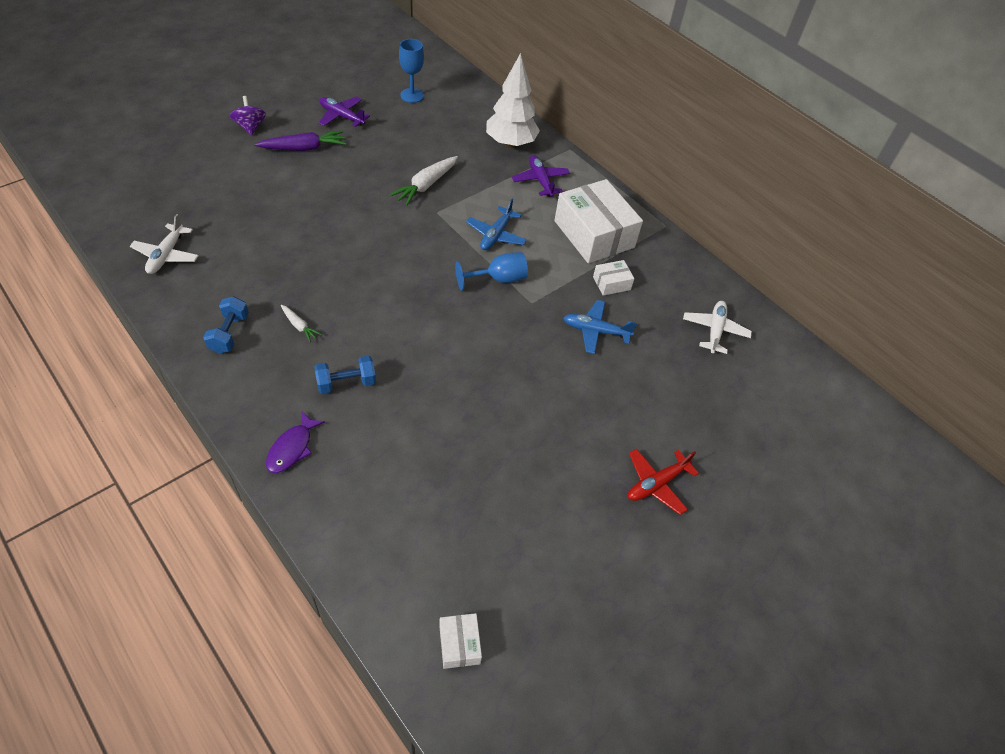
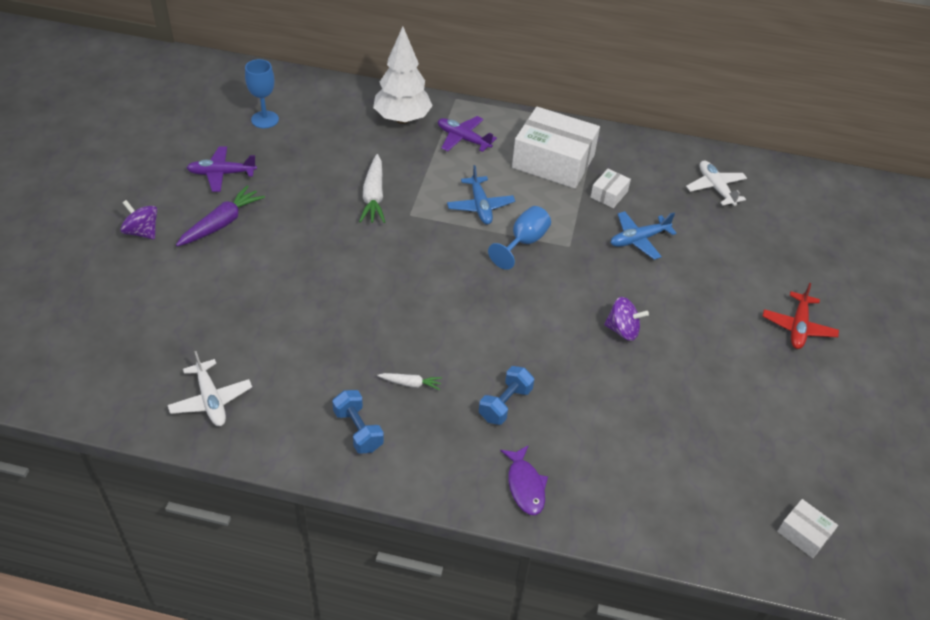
camera: 35 degrees left, 5 degrees down
none -> purple spinning top [604,297,649,341]

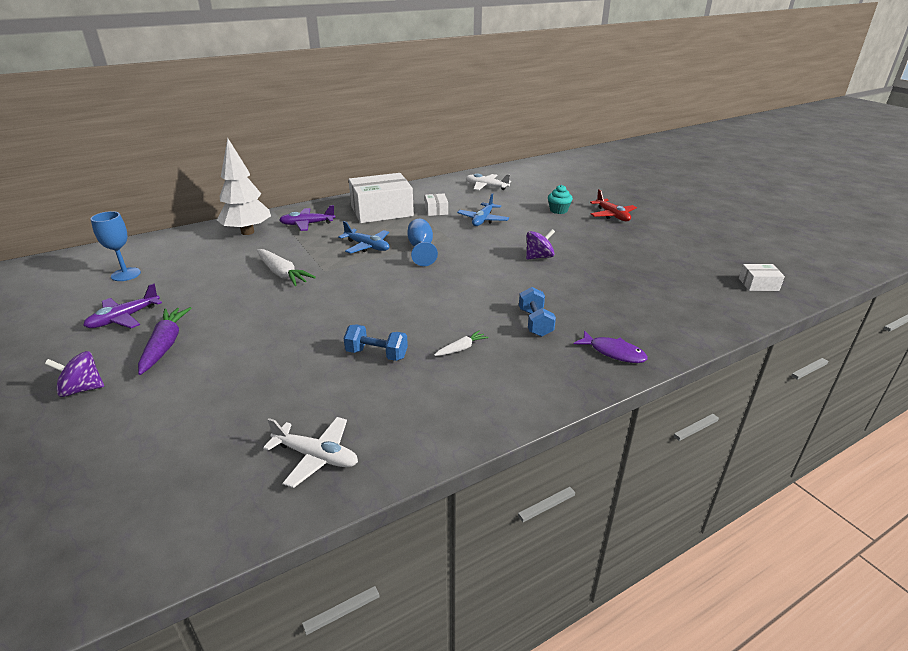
camera: 40 degrees left, 15 degrees down
blue dumbbell [332,390,384,454] -> blue dumbbell moved to [344,324,408,361]
none -> turquoise cupcake [548,185,573,214]

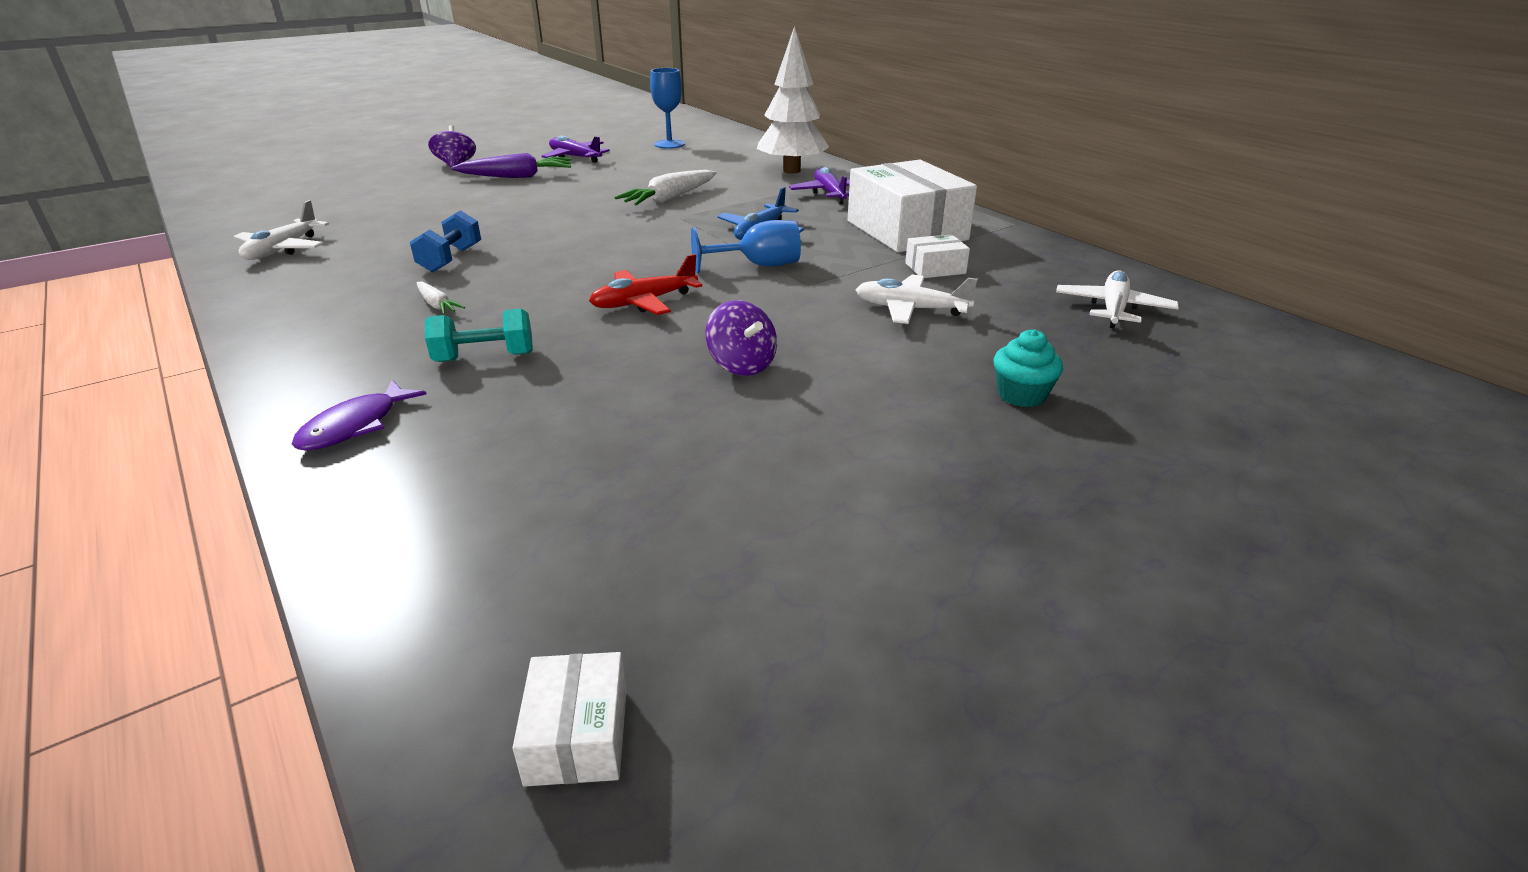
camera: 85 degrees right, 0 degrees up
blue plane [457,193,509,226] -> white plane [856,275,977,324]
blue dumbbell [519,287,556,337] -> turquoise dumbbell [425,309,533,362]
red plane [590,189,637,221] -> red plane moved to [589,254,702,315]

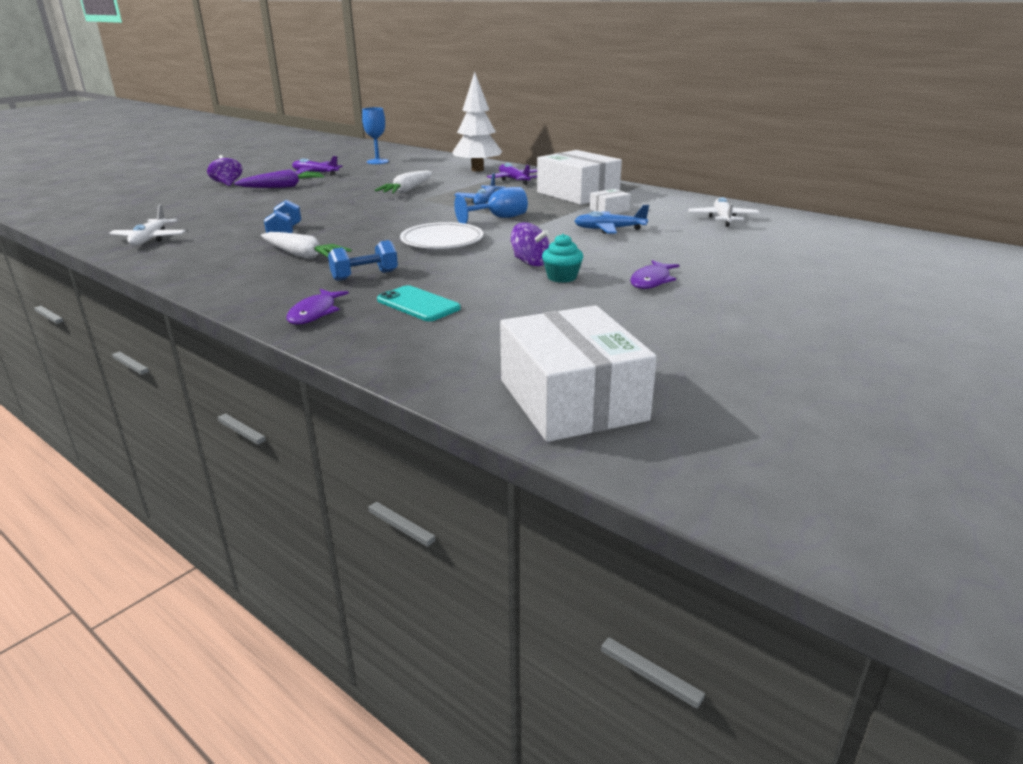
camera: 15 degrees left, 5 degrees down
white carrot [417,281,465,315] -> white carrot [261,232,352,259], size x1.85
turquoise dumbbell [425,309,533,362] -> blue dumbbell [328,240,398,281]
white box [512,652,627,787] -> white box [500,305,657,442], size x2.24
red plane [589,254,702,315] -> white plate [400,222,483,249]
white plane [856,275,977,324] -> blue plane [575,205,649,234]
turquoise cupcake [993,329,1063,407] -> turquoise cupcake moved to [542,234,583,283]
none -> turquoise phone [377,285,461,321]
none -> purple fish [630,260,679,289]

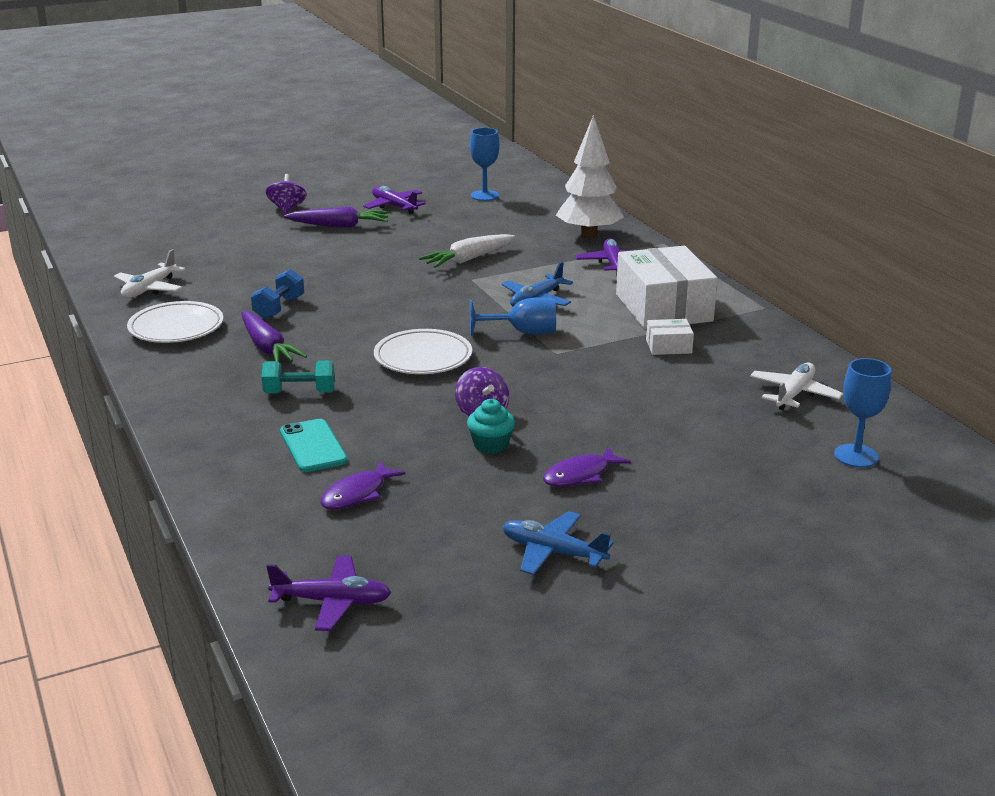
camera: 25 degrees right, 0 degrees up
white carrot [261,232,352,259] -> purple carrot [241,311,307,362]
purple fish [286,289,349,325] -> purple fish moved to [321,461,405,510]
blue dumbbell [328,240,398,281] -> turquoise dumbbell [262,360,335,393]
white box [500,305,657,442] -> purple plane [266,555,391,631]
blue plane [575,205,649,234] -> blue plane moved to [502,511,614,575]
none -> white plate [127,301,223,343]
none -> blue goblet [834,358,891,468]

